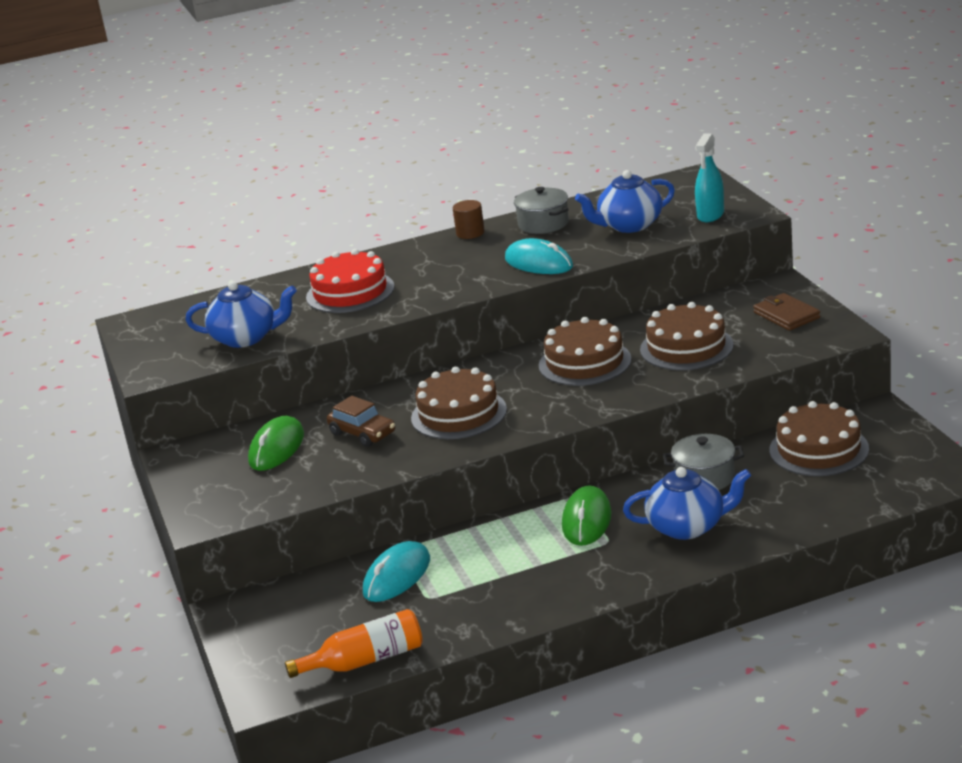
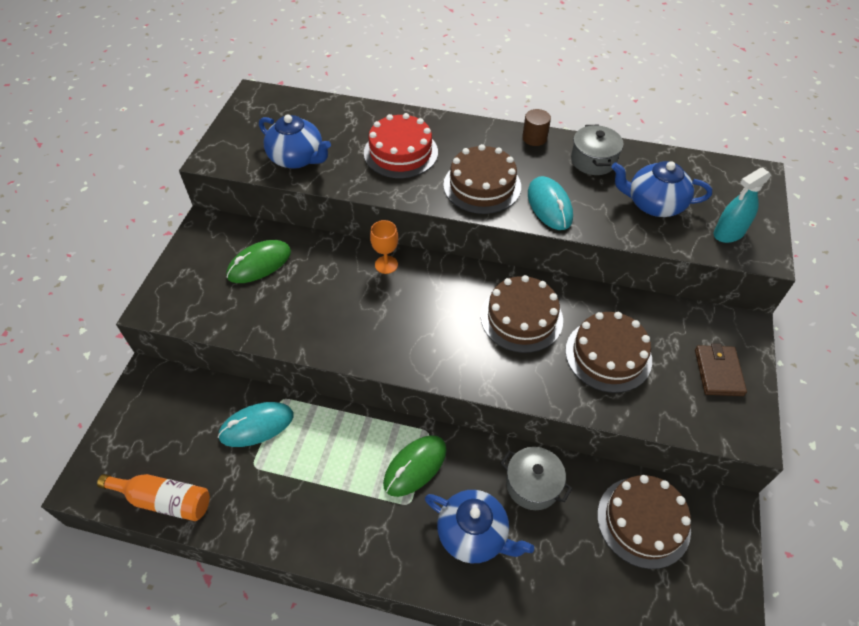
camera: 30 degrees right, 25 degrees up
brown car [327,396,395,447] -> none
brown cake [411,366,507,439] -> brown cake moved to [443,144,521,214]
none -> orange goblet [370,220,398,274]

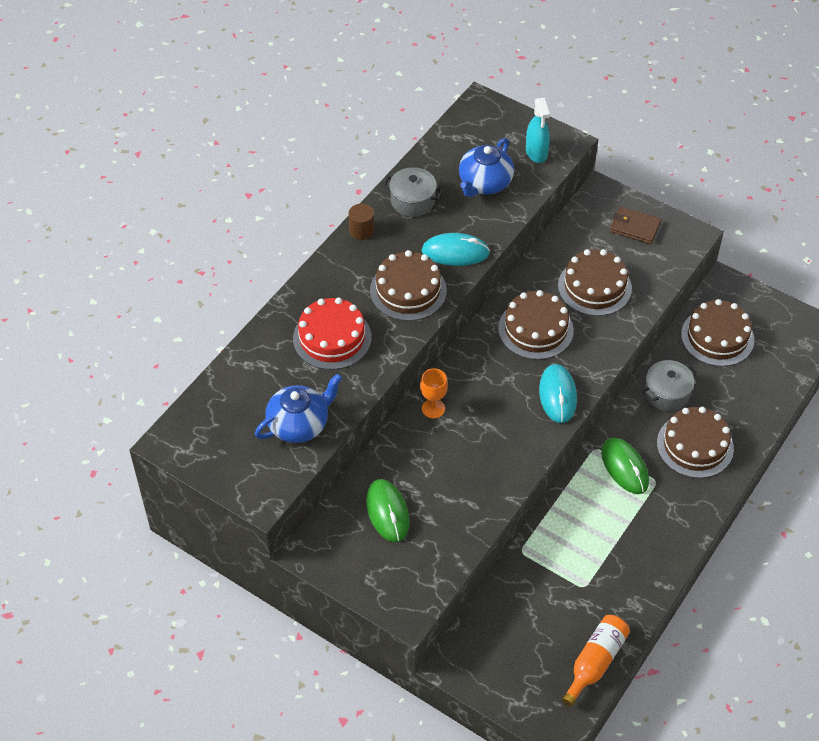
camera: 70 degrees left, 0 degrees up
turquoise mouse [218,402,294,447] -> turquoise mouse moved to [539,364,577,423]
blue teapot [425,490,534,563] -> brown cake [657,407,734,478]

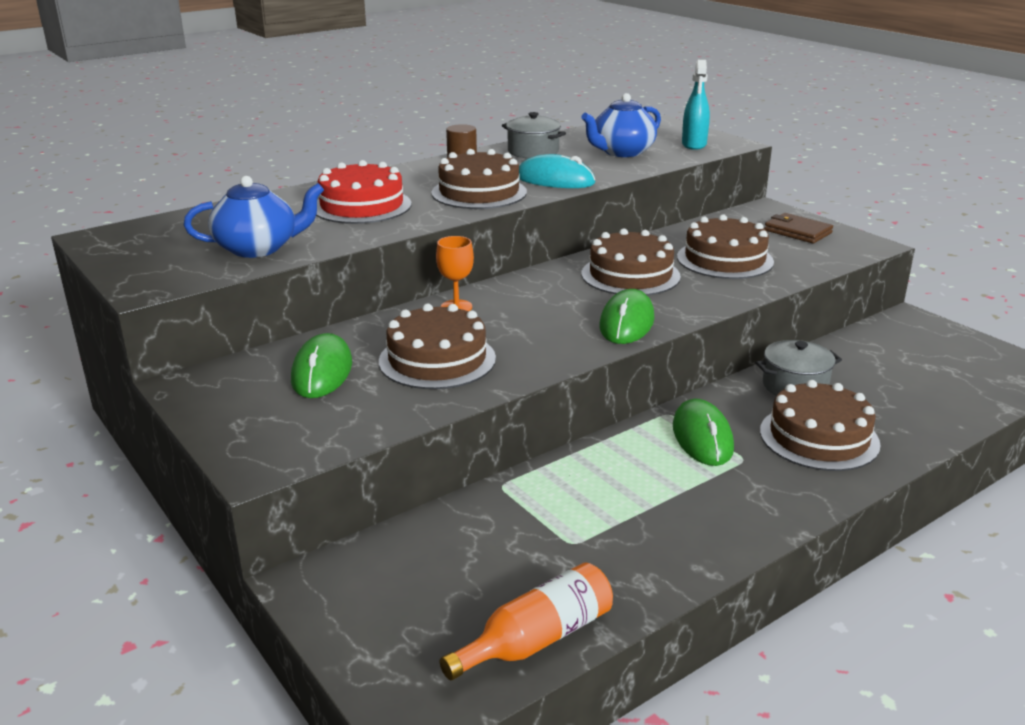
camera: 20 degrees right, 25 degrees down
turquoise mouse [539,364,577,423] -> green mouse [599,289,654,344]
brown cake [681,299,754,366] -> brown cake moved to [379,303,496,389]

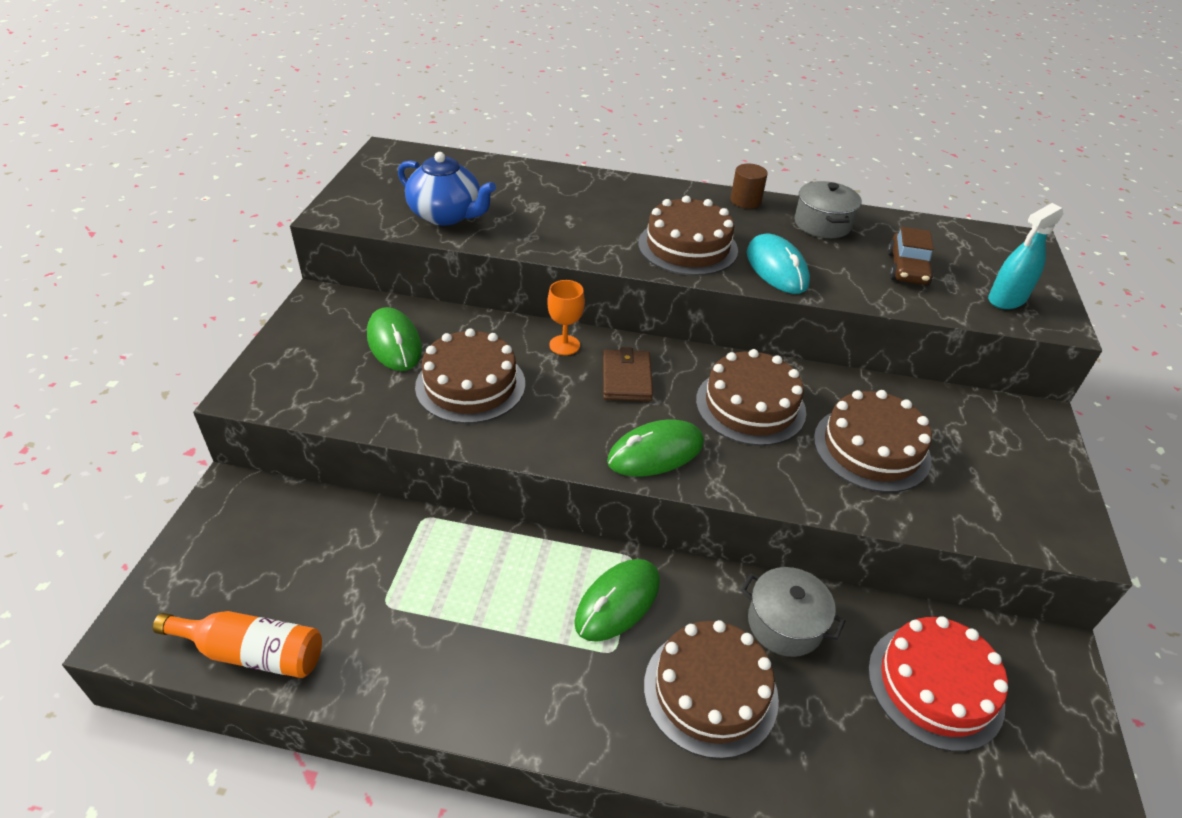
camera: 45 degrees right, 15 degrees up
green mouse [291,333,352,398] -> green mouse turned 75 degrees counterclockwise [367,307,422,371]
red cake [316,160,412,224] -> red cake moved to [868,616,1008,752]
blue teapot [581,93,661,157] -> brown car [887,227,934,285]
brown wallet [764,213,833,243] -> brown wallet moved to [603,347,653,401]

